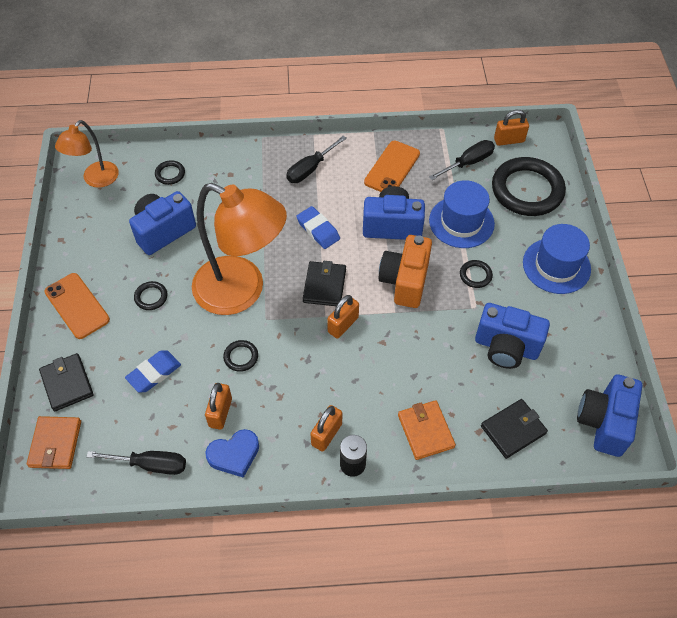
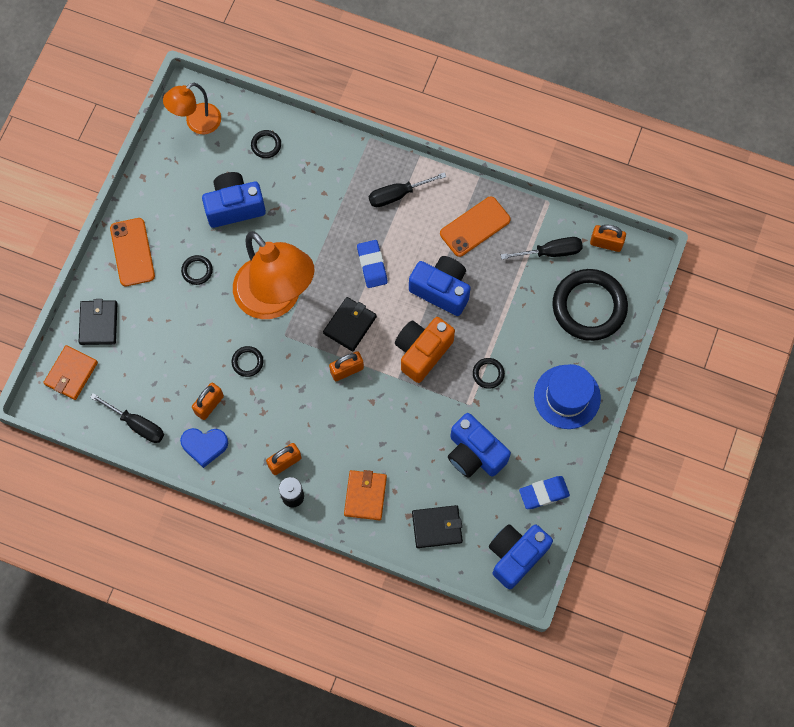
camera: 25 degrees right, 15 degrees up
blue eraser [125,350,181,393] -> blue eraser moved to [519,476,570,509]
blue hat [429,180,495,248] -> none

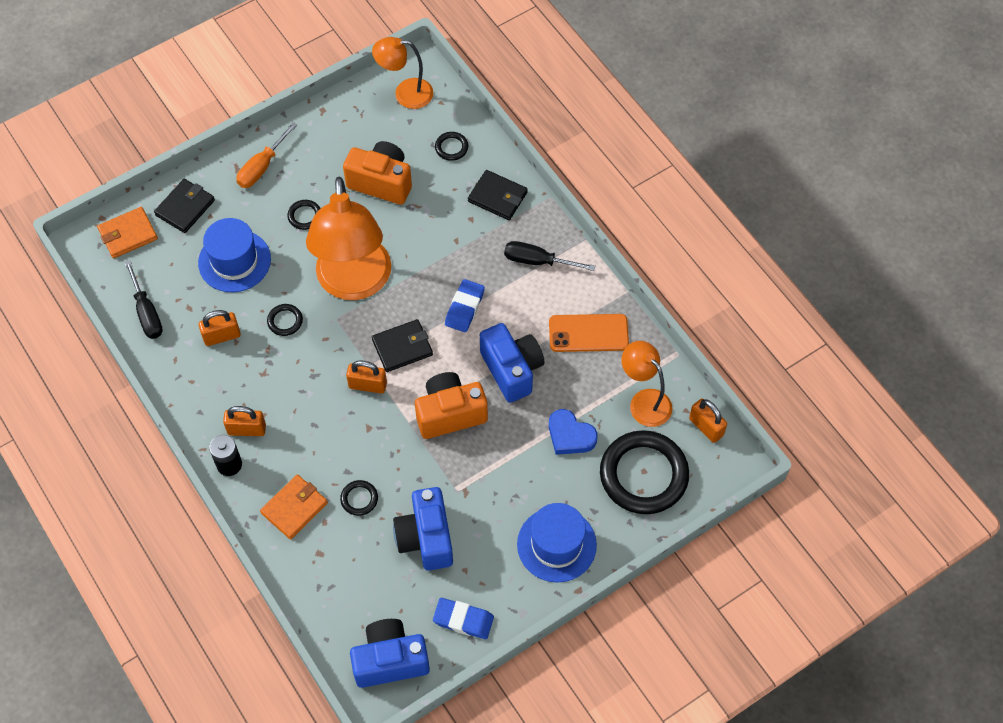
camera: 35 degrees right, 10 degrees down
orange phone [110,218,155,286] -> orange screwdriver [236,122,297,188]
blue heart [180,428,228,468] -> blue heart moved to [549,409,598,455]
blue camera [202,172,266,228] -> orange camera [343,141,412,205]
black wallet [412,505,463,548] -> black wallet moved to [468,170,528,220]
black ring [473,358,505,389] -> black ring moved to [340,480,378,516]
black screwdriver [501,237,583,259] -> orange lamp [621,341,672,427]
none -> blue hat [198,218,271,292]

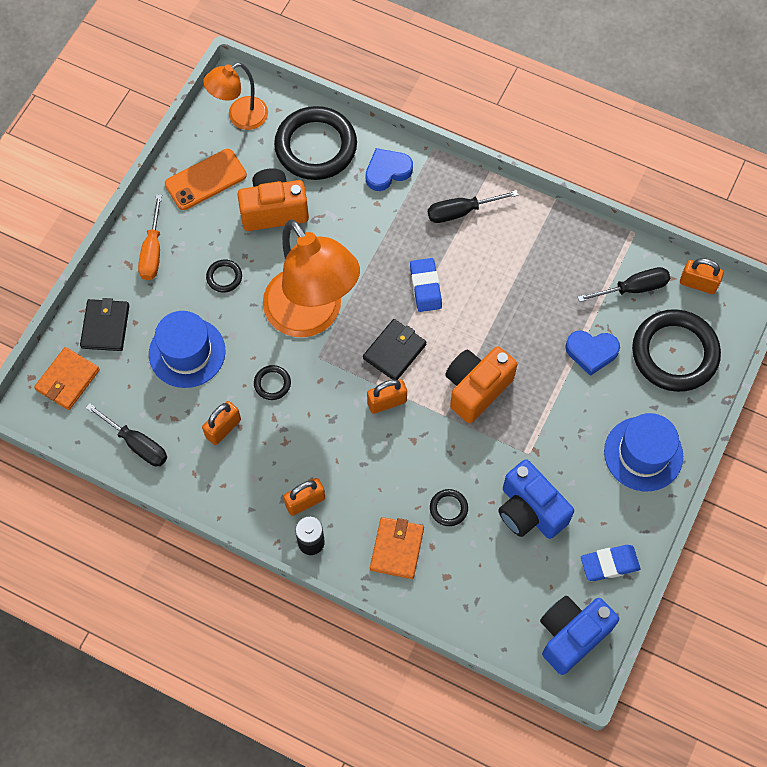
camera: 30 degrees left, 5 degrees up
black ring [435,132,468,161] -> black ring [274,106,357,180], size x2.38
black wallet [468,170,528,220] -> blue heart [366,148,413,191]
blue camera [480,323,545,403] -> none
orange phone [549,314,629,352] -> orange phone moved to [165,149,247,210]
orange lamp [621,341,672,427] -> black screwdriver [578,267,670,302]

